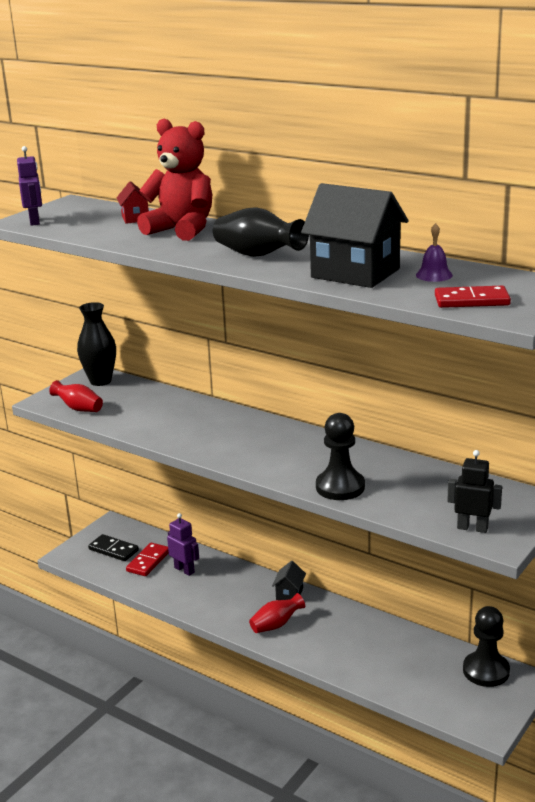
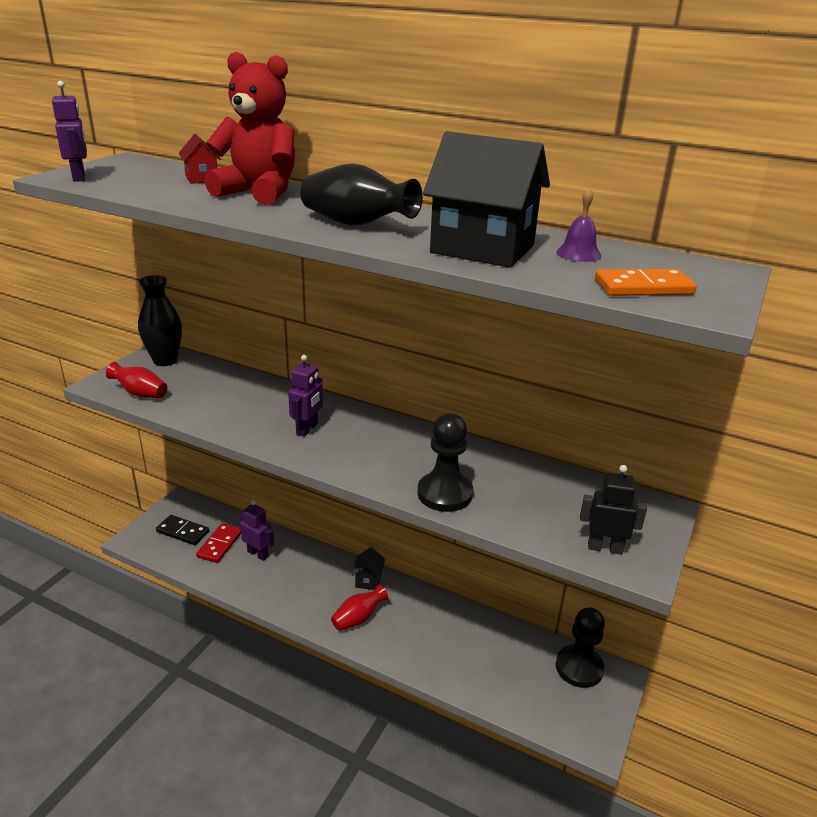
camera: 10 degrees left, 5 degrees up
red domino [435,286,511,308] -> orange domino [595,269,697,296]
none -> purple robot [288,355,323,437]

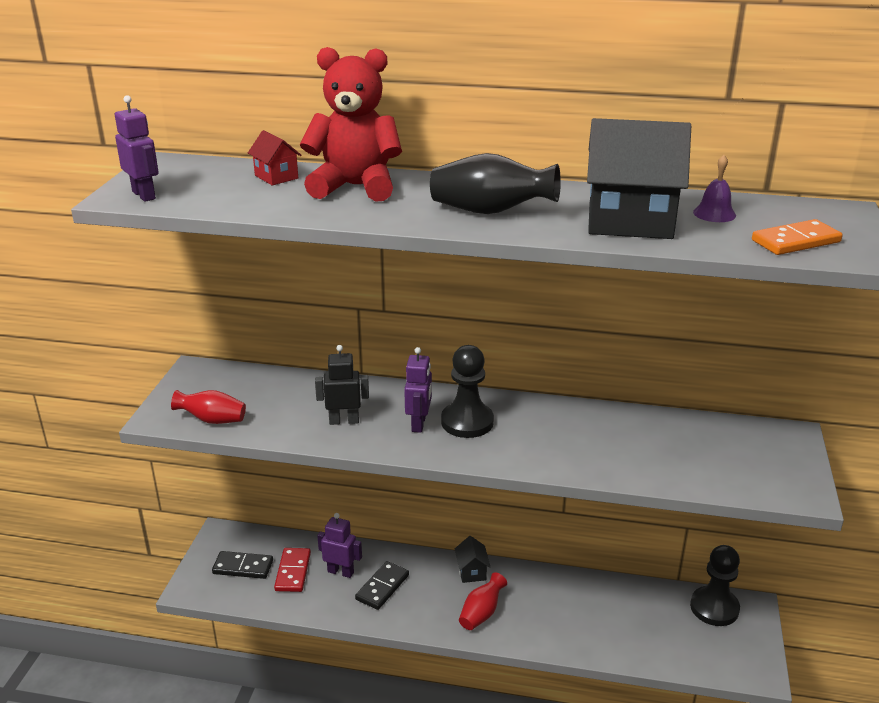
camera: 15 degrees left, 0 degrees up
black vase [138,275,182,366] -> none
black pawn [418,413,473,512] -> black pawn moved to [441,345,494,438]
black robot [580,465,647,555] -> black robot moved to [315,345,369,425]
none -> black domino [355,561,409,610]

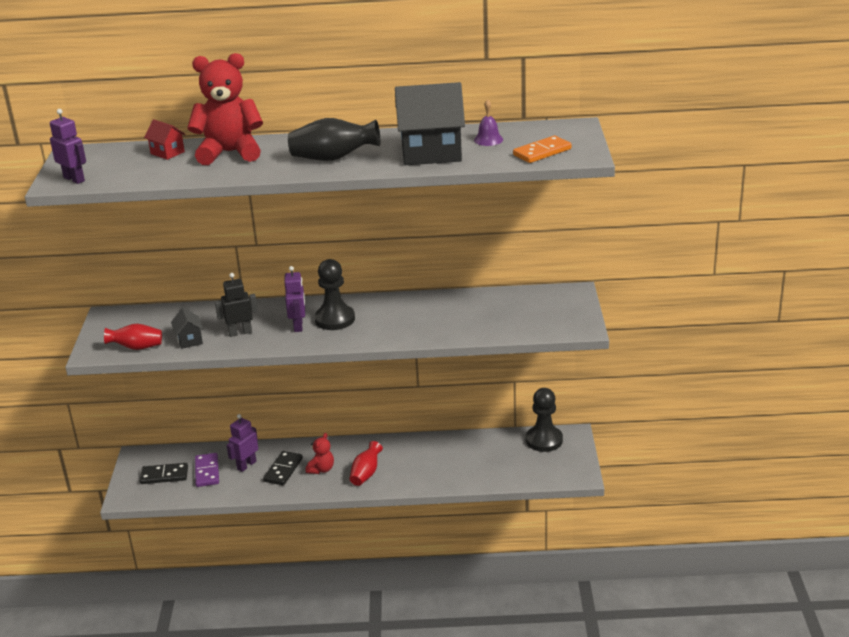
camera: 10 degrees left, 0 degrees up
red domino [274,548,311,592] -> purple domino [195,453,219,487]
purple robot [317,513,362,578] -> purple robot turned 60 degrees counterclockwise [227,414,258,472]
black house [455,536,490,583] -> black house moved to [171,308,204,349]
none -> red teddy bear [306,433,334,474]

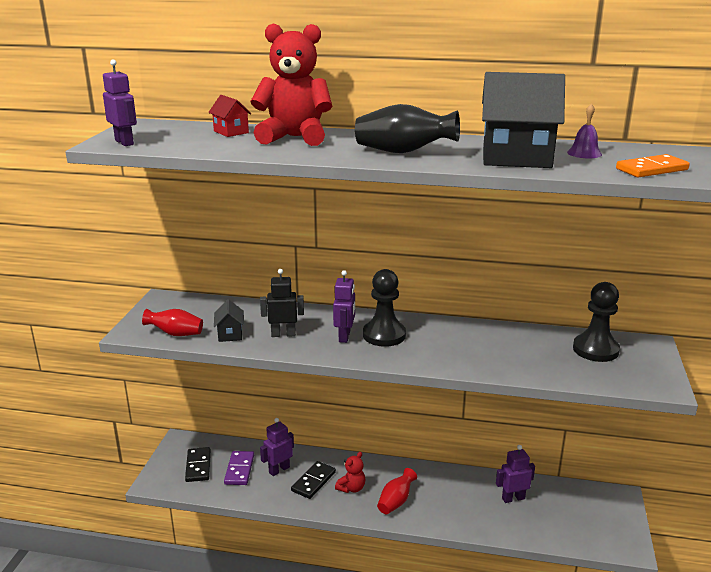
camera: 10 degrees right, 5 degrees down
black domino [140,463,188,484] -> black domino turned 75 degrees clockwise [185,447,211,482]
black pawn [526,388,563,452] -> black pawn moved to [573,282,620,362]
none -> purple robot [496,445,535,503]

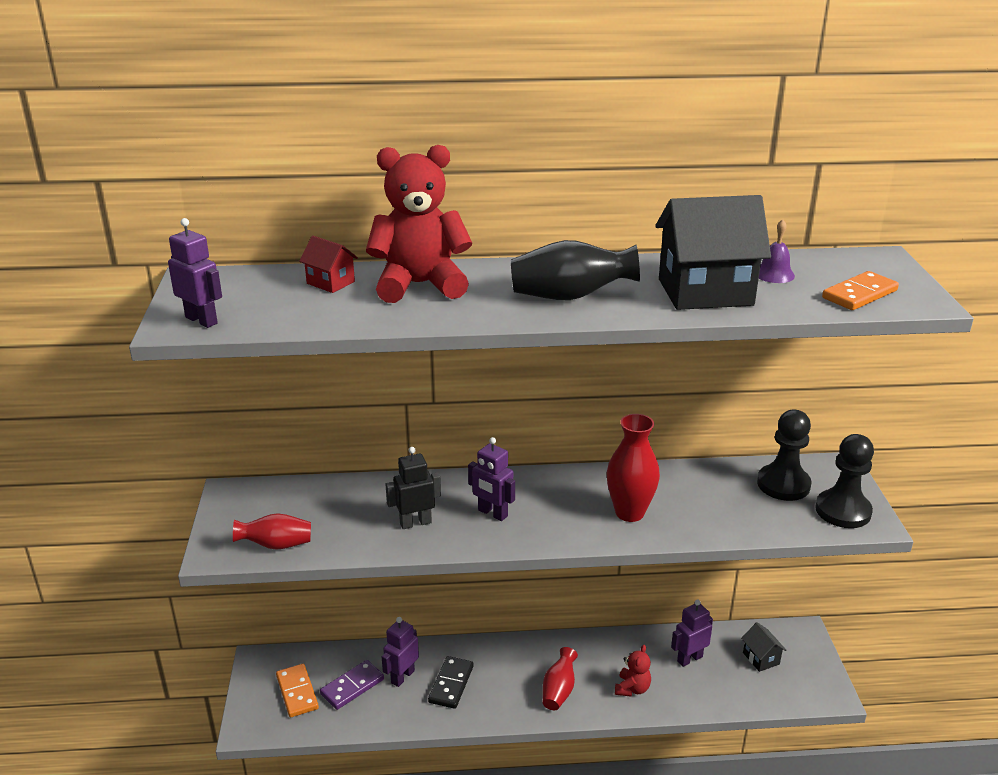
camera: 15 degrees left, 5 degrees up
black domino [185,447,211,482] -> orange domino [276,664,319,717]
black house [214,299,244,342] -> black house moved to [741,622,787,672]
purple domino [224,451,254,485] -> purple domino turned 60 degrees clockwise [320,660,384,710]
purple robot [333,270,355,343] -> purple robot turned 135 degrees clockwise [468,437,515,521]
red teddy bear [335,452,365,493] -> red teddy bear moved to [615,645,651,697]
black pawn [363,269,406,347] -> black pawn moved to [815,434,874,528]
none -> red vase [606,414,660,522]

